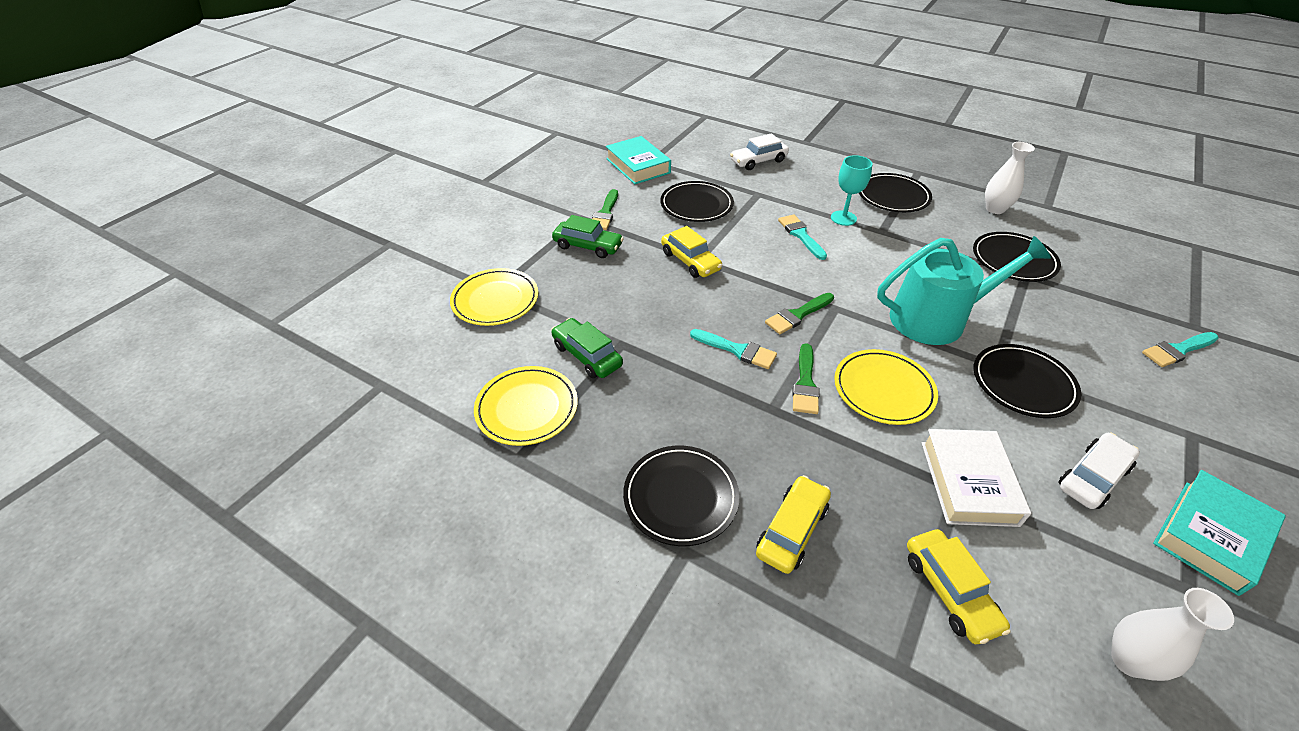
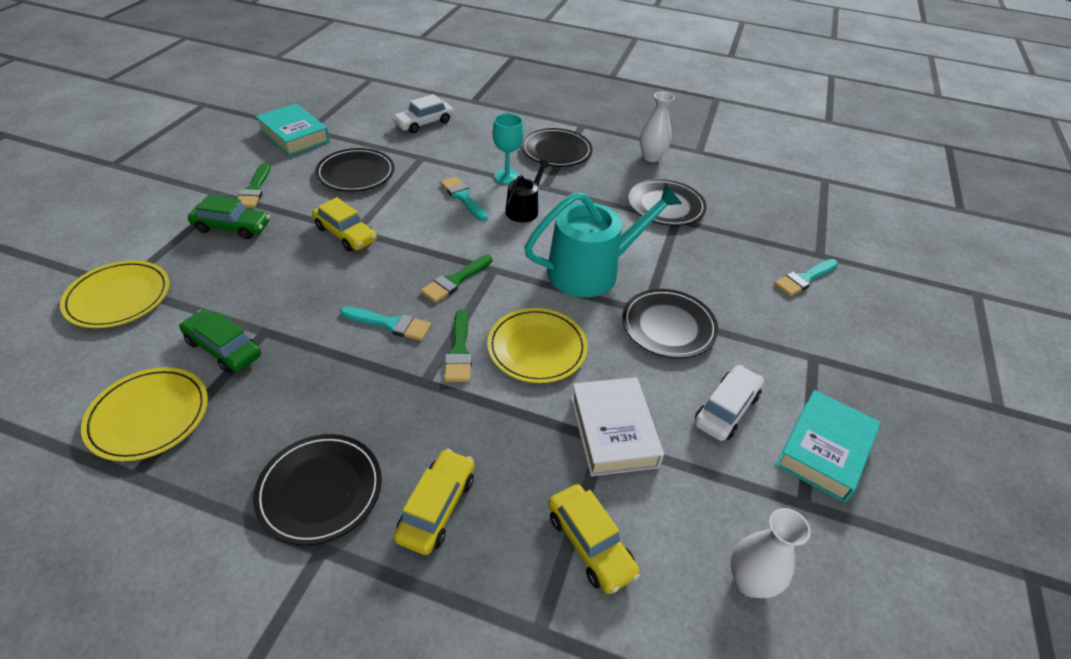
camera: 15 degrees left, 0 degrees up
none -> black watering can [505,159,550,222]

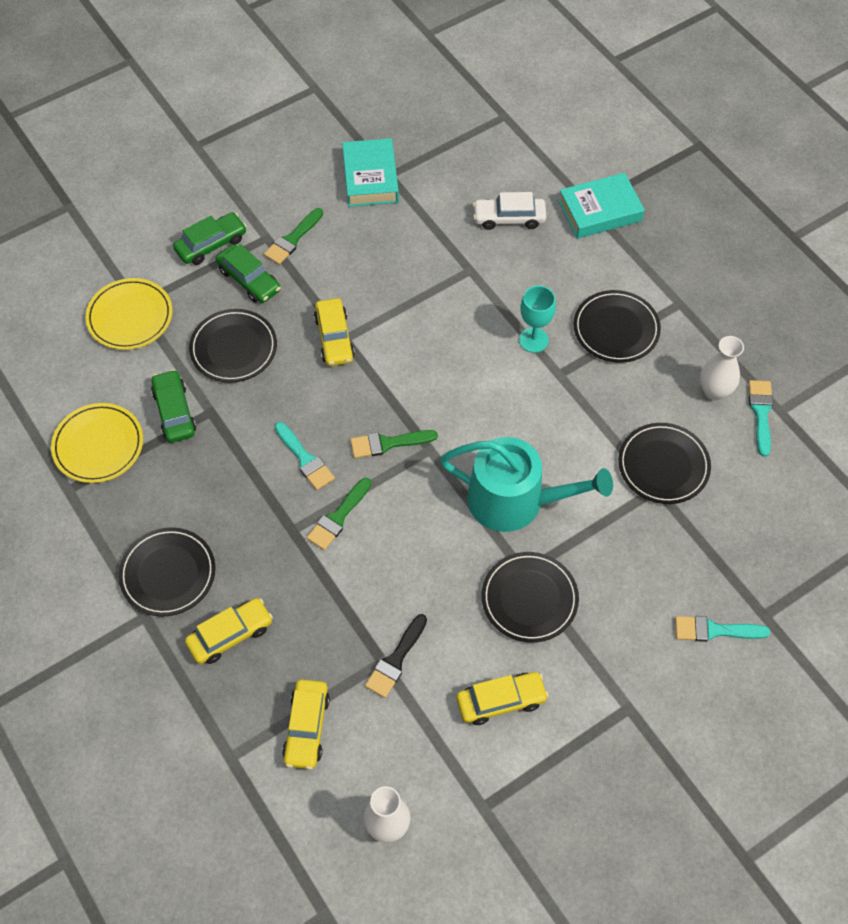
camera: 40 degrees right, 15 degrees up
black plate [315,148,394,192] -> black plate moved to [189,309,277,383]
turquoise brush [440,177,488,221] -> turquoise brush moved to [749,380,773,457]
yellow plate [487,308,587,383] -> none
black watering can [505,159,550,222] -> none
white book [571,377,664,476] -> black brush [365,614,427,698]
white car [695,365,764,441] -> yellow car [456,672,549,725]
turquoise book [775,390,881,503] -> turquoise book moved to [559,173,645,239]
none -> green car [173,212,247,265]

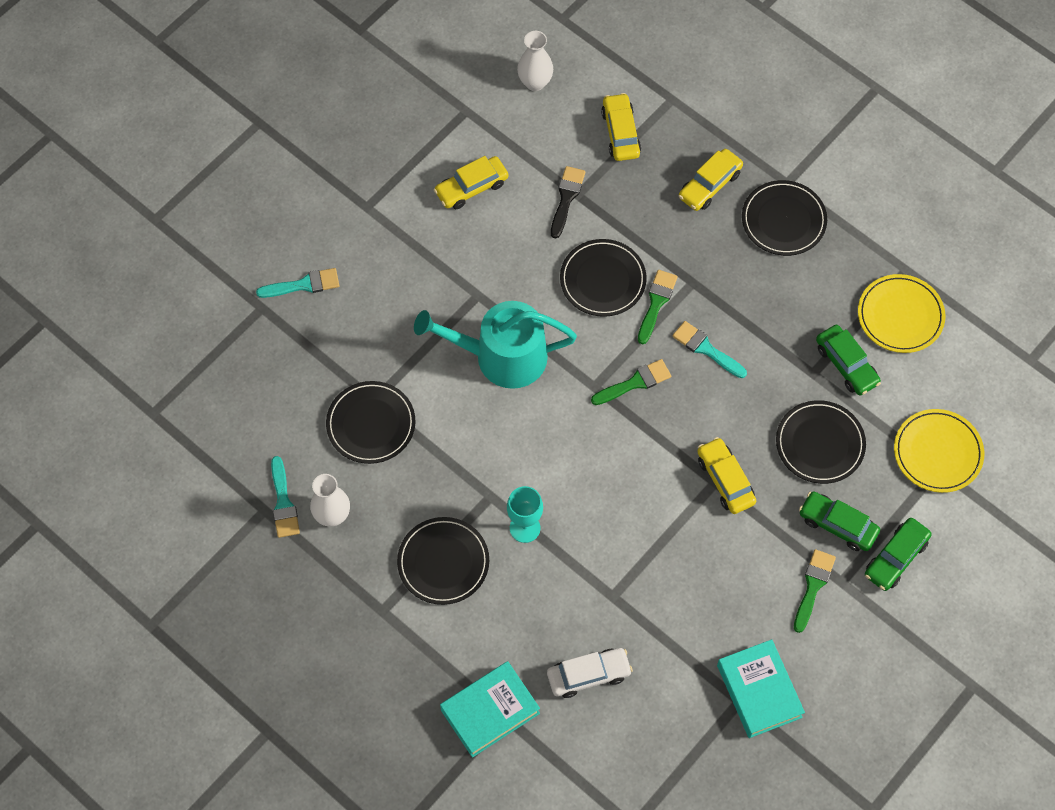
camera: 165 degrees right, 5 degrees up
black plate [481,552,579,643] -> black plate moved to [560,239,647,317]

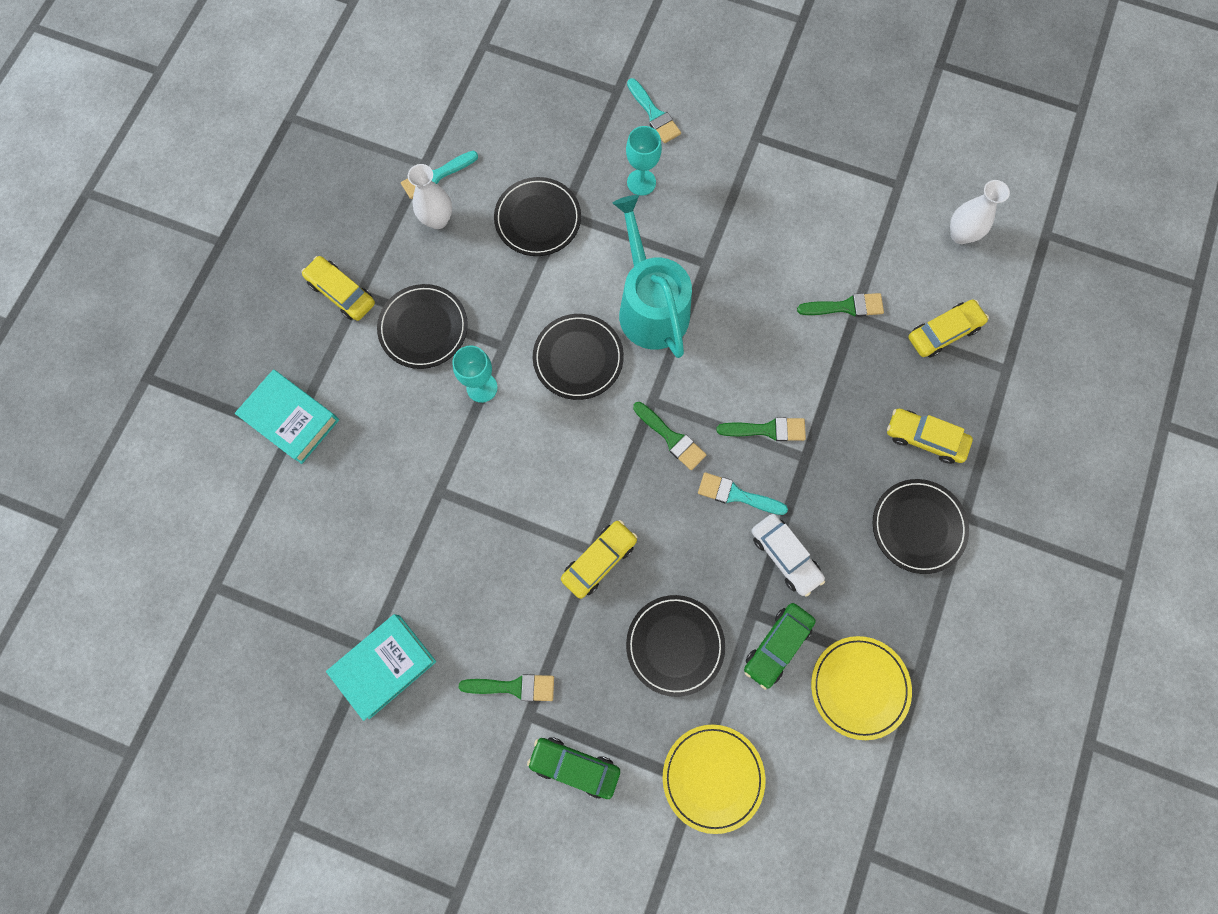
camera: 70 degrees right, 10 degrees up
yellow car [434,156,509,209] -> yellow car moved to [301,256,375,321]
white car [547,648,633,698] -> white car moved to [751,514,825,597]
black brush [551,166,585,238] -> green brush [797,293,884,317]
black plate [560,239,647,317] -> black plate moved to [533,314,624,400]
turquoise brush [672,321,747,378] -> turquoise brush turned 90 degrees counterclockwise [698,472,788,515]
green car [799,491,880,551] -> none
none -> turquoise goblet [626,126,662,196]

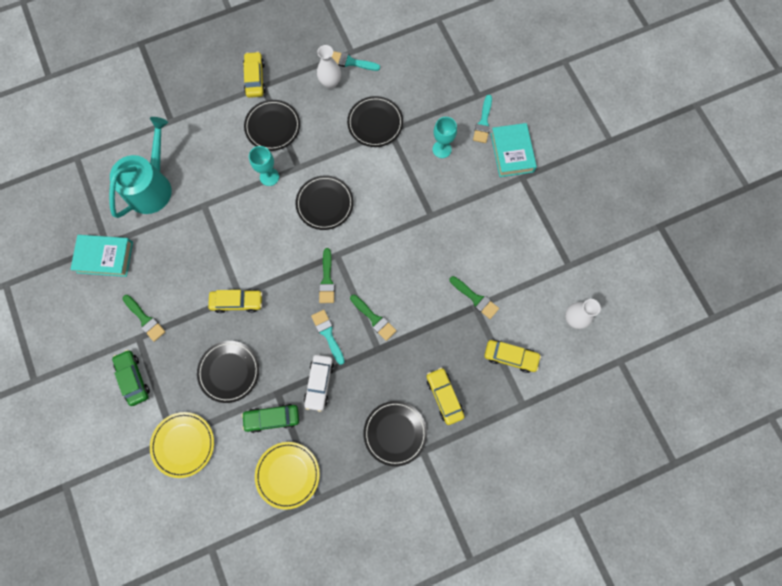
camera: 45 degrees right, 0 degrees up
turquoise book [235,370,339,464] -> turquoise book moved to [491,123,537,177]
turquoise watering can [613,195,692,358] -> turquoise watering can moved to [109,117,172,218]

